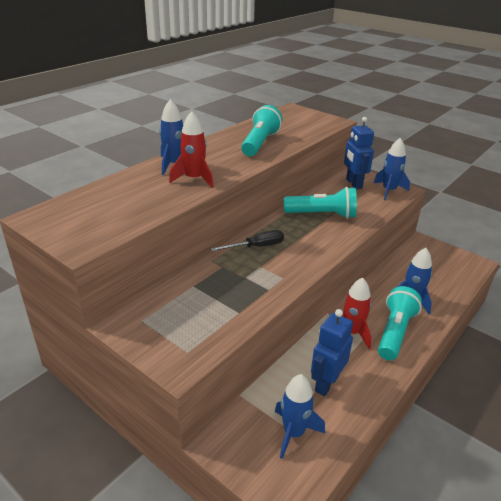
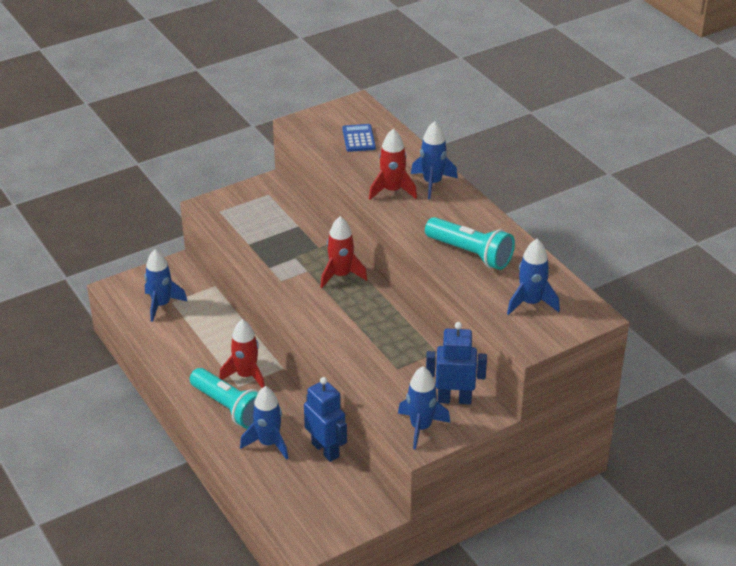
camera: 110 degrees right, 5 degrees up
black screwdriver [211,230,284,251] -> red rocket [321,216,368,288]
turquoise flashlight [284,187,357,219] -> none
blue robot [311,309,353,396] -> blue robot moved to [304,377,347,462]
none -> blue calculator [342,124,376,152]
none -> blue rocket [507,239,560,315]

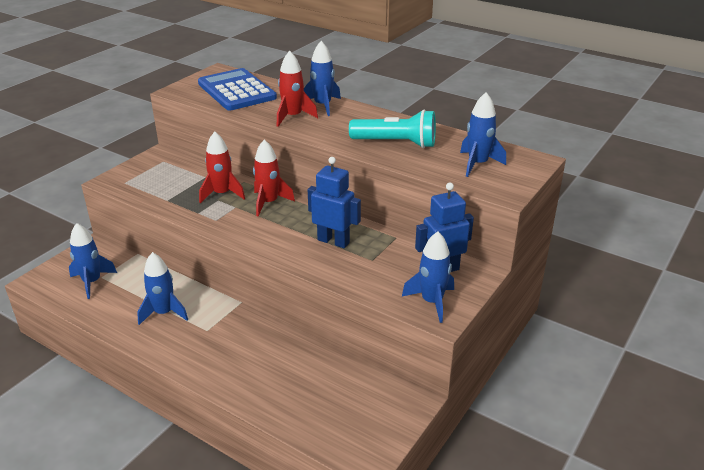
camera: 25 degrees left, 5 degrees down
turquoise flashlight [190,368,259,429] -> none
red rocket [219,319,265,388] -> red rocket moved to [199,132,245,203]
blue rocket [240,386,288,460] -> blue rocket moved to [137,252,188,325]
blue robot [304,377,347,462] -> blue robot moved to [308,157,361,248]
blue calculator [342,124,376,152] -> blue calculator [198,68,277,110], size x2.02

